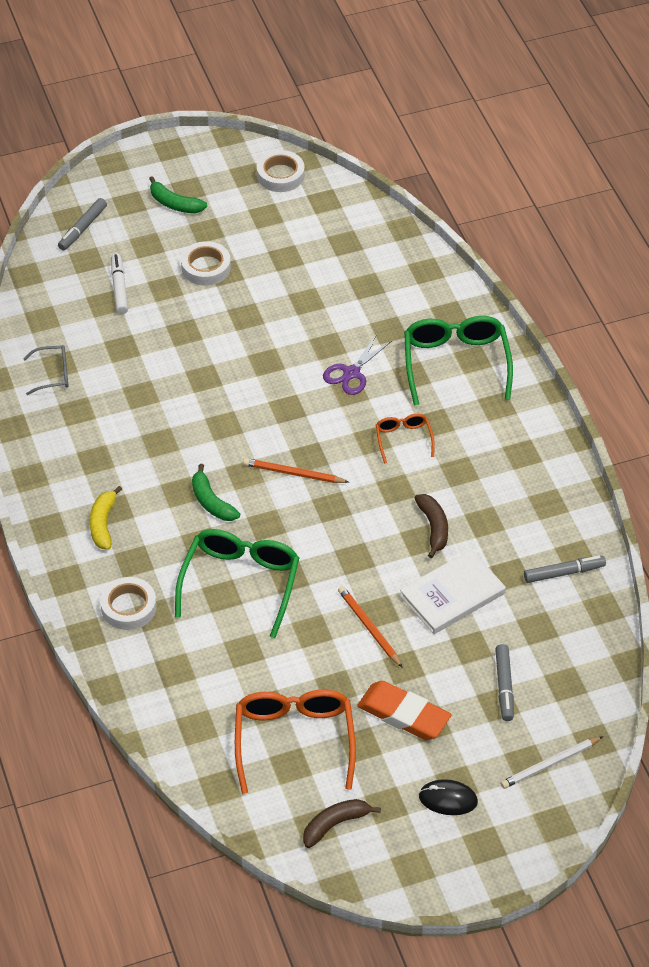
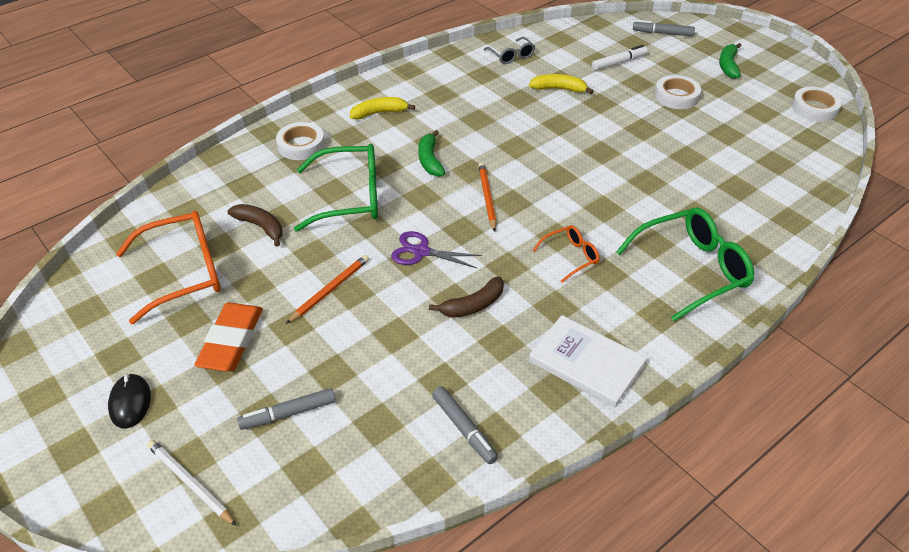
camera: 70 degrees right, 5 degrees down
green banana [192,464,240,521] -> green banana turned 45 degrees counterclockwise [418,130,445,177]
brown banana [303,799,381,848] -> brown banana moved to [228,204,283,247]
purple scissors [323,334,392,395] -> purple scissors moved to [391,231,482,268]
white book [400,549,506,634] -> white book moved to [529,315,647,408]
none -> yellow banana [529,74,593,94]

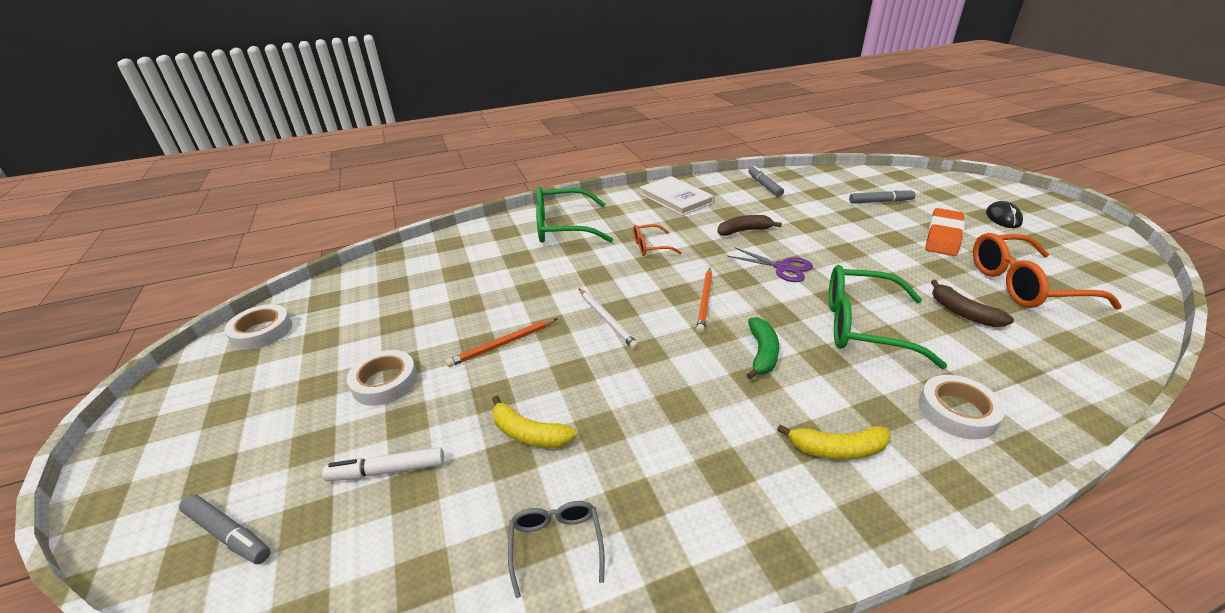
camera: 160 degrees left, 10 degrees down
white pencil [147,440,237,526] -> white pencil moved to [579,289,639,350]
orange pencil [286,255,369,324] -> orange pencil moved to [446,319,557,367]
green banana [719,43,741,79] -> none

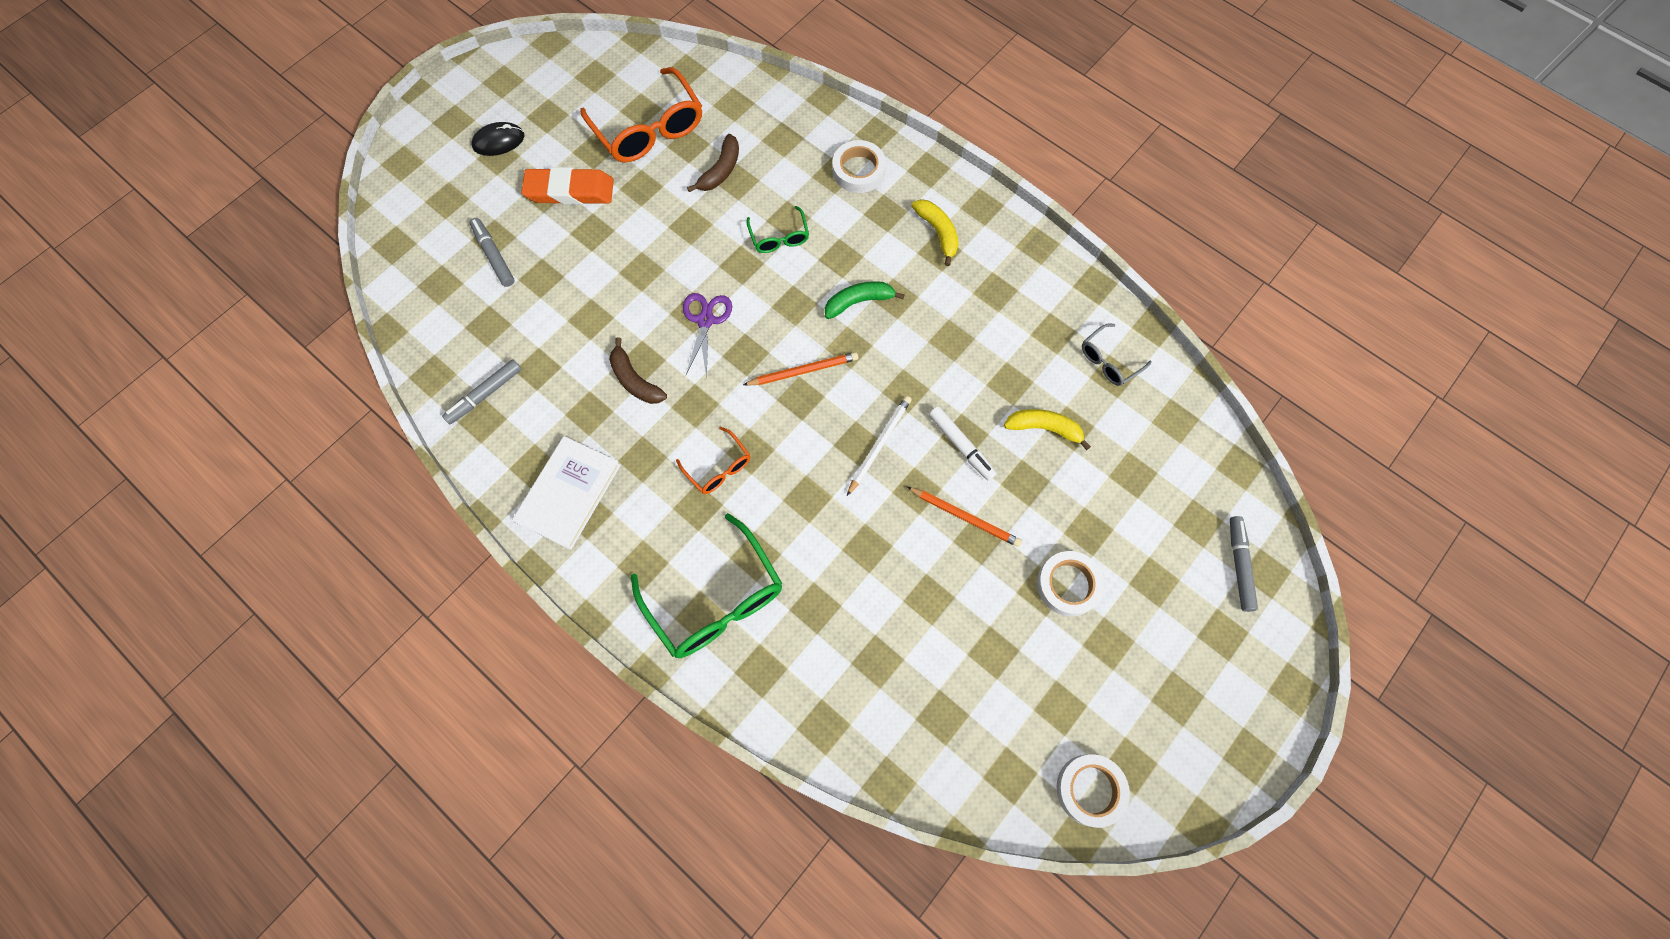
camera: 120 degrees left, 35 degrees up
white marker [322,447,444,481] -> white marker moved to [929,406,997,481]
yellow banana [492,395,577,448] -> yellow banana turned 75 degrees counterclockwise [1004,409,1091,450]
green glasses [829,265,947,369] -> green glasses [746,206,809,253], size x0.51

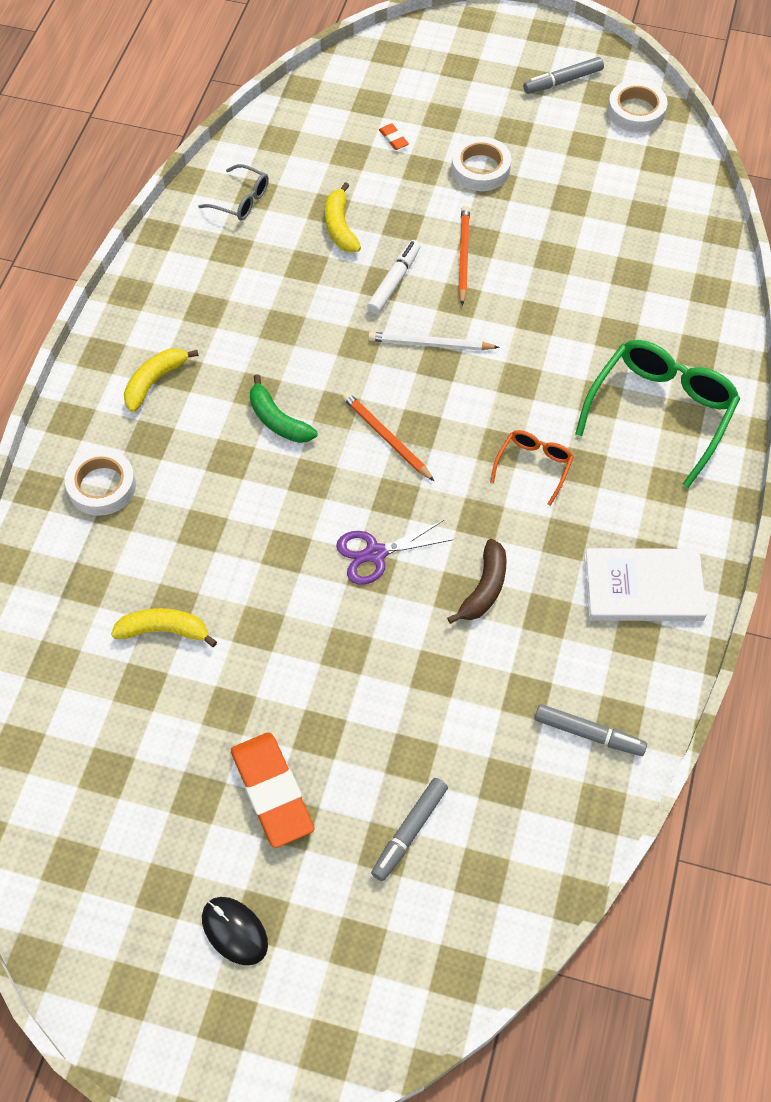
camera: 115 degrees left, 10 degrees down
orange glasses [580,67,702,163] -> none
brown banana [687,134,739,192] -> yellow banana [111,608,217,647]
green glasses [746,206,809,253] -> none
grey marker [1230,516,1258,612] -> grey marker moved to [523,57,604,94]
none -> orange eraser [379,123,409,150]

